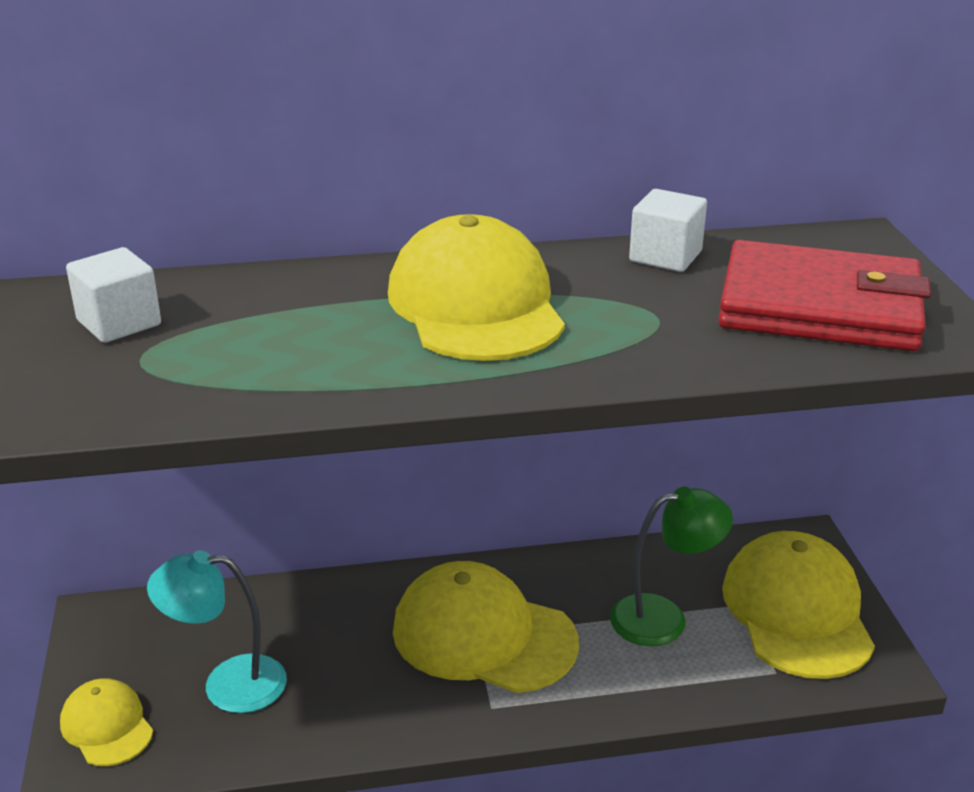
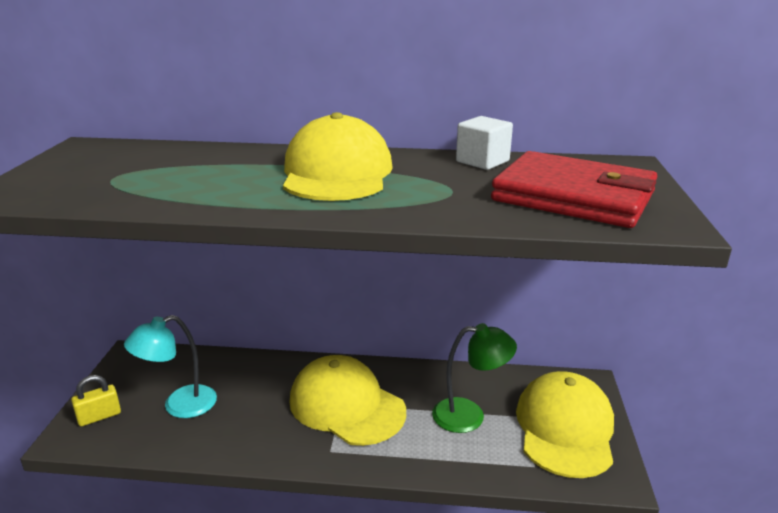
camera: 15 degrees right, 5 degrees down
yellow cap [60,678,153,766] -> yellow padlock [71,375,121,426]
white cube [66,247,161,343] -> none
turquoise lamp [147,550,287,713] -> turquoise lamp turned 45 degrees counterclockwise [124,315,217,418]

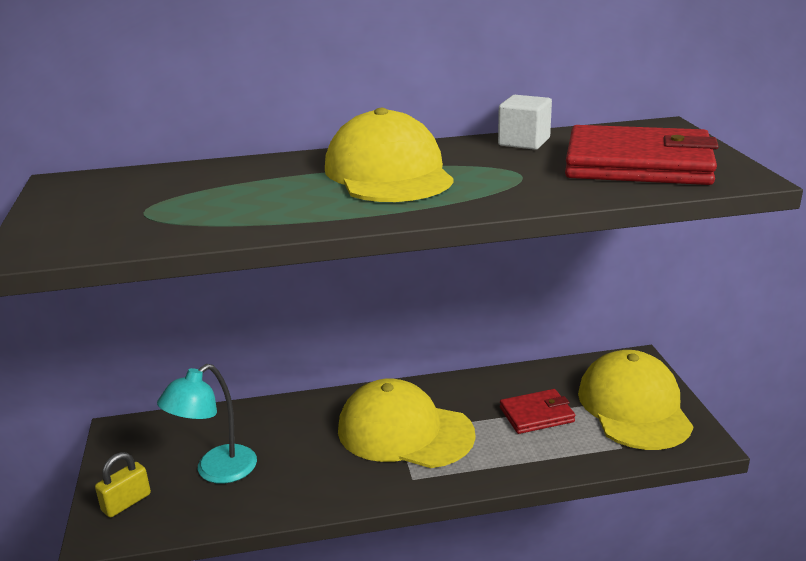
camera: 15 degrees left, 0 degrees up
green lamp [432,323,517,433] -> red wallet [500,389,575,434]

